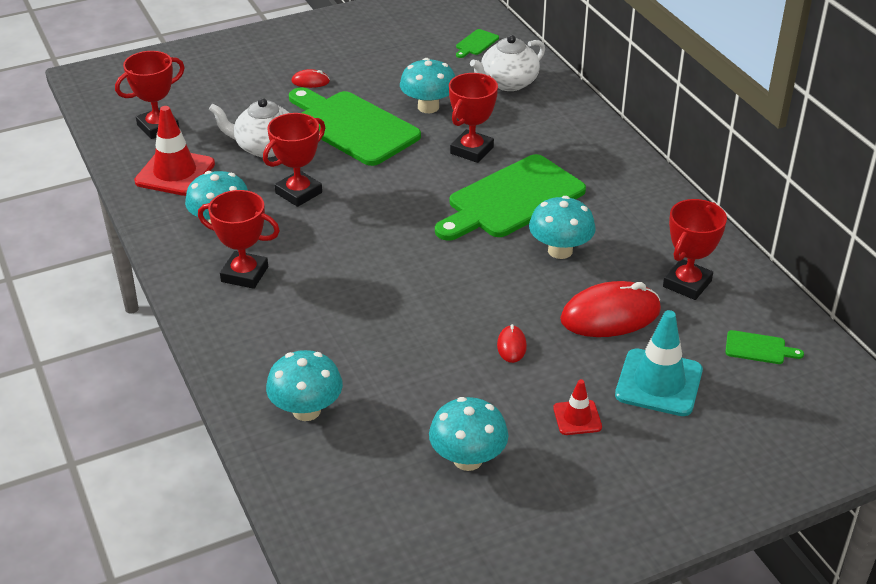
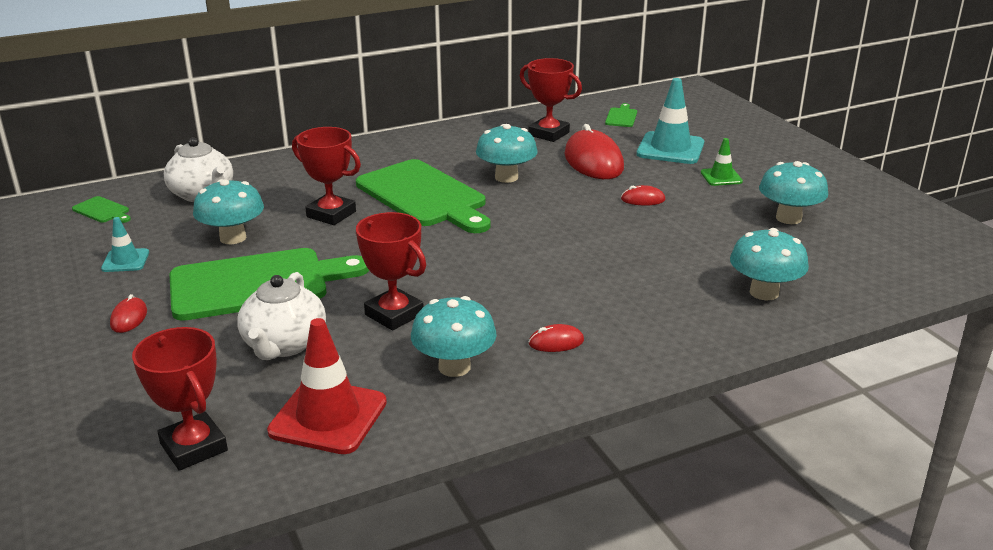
camera: 90 degrees left, 10 degrees down
red trophy [198,190,280,289] -> red mouse [529,324,584,352]
green cutting board [289,87,421,166] -> green cutting board turned 150 degrees counterclockwise [169,248,369,321]
red traffic cone [553,379,602,435] -> green traffic cone [701,138,743,186]
none -> turquoise traffic cone [101,217,149,272]

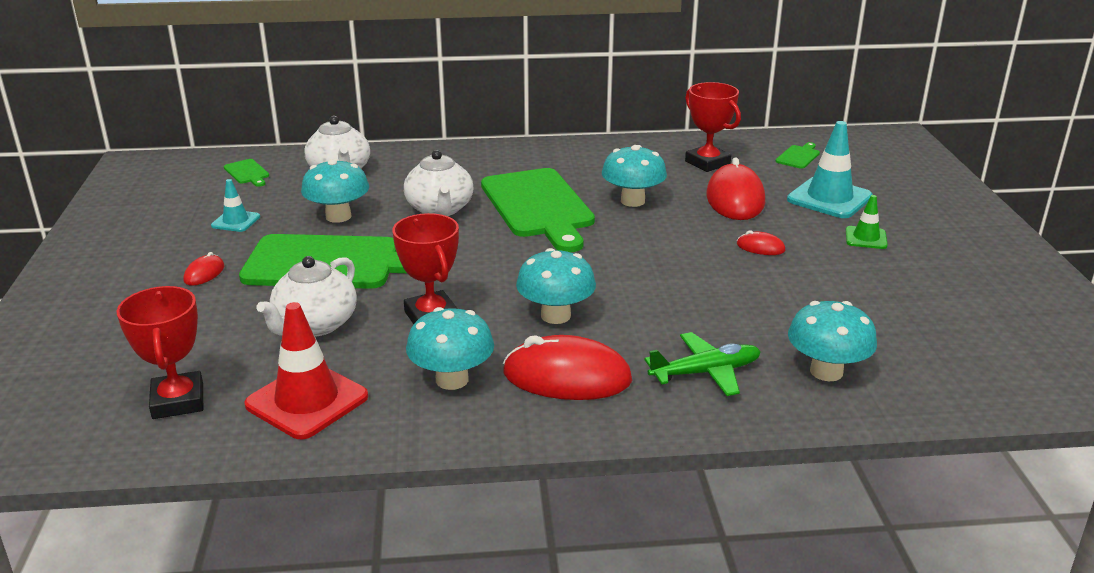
camera: 20 degrees right, 0 degrees up
red trophy [292,127,361,225] -> white teapot [404,150,473,216]
red mouse [529,324,584,352] -> red mouse [503,335,632,400], size x2.17
turquoise mushroom [759,161,828,224] -> turquoise mushroom moved to [516,248,596,324]
none -> green plane [644,332,761,396]

